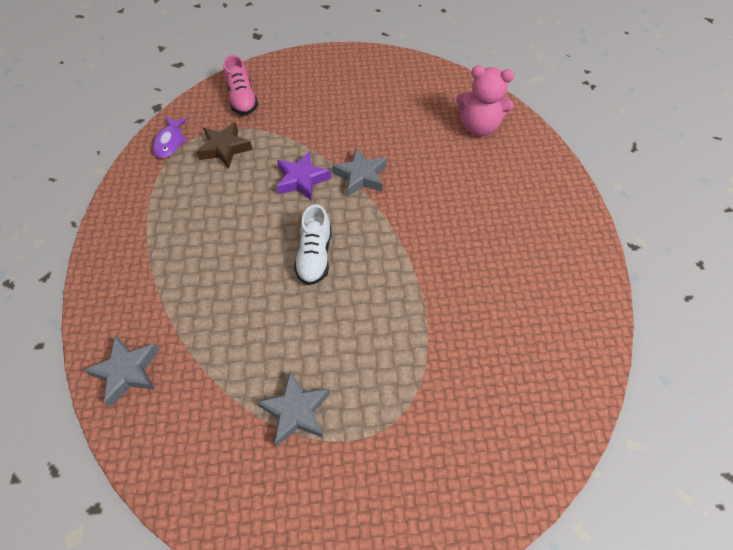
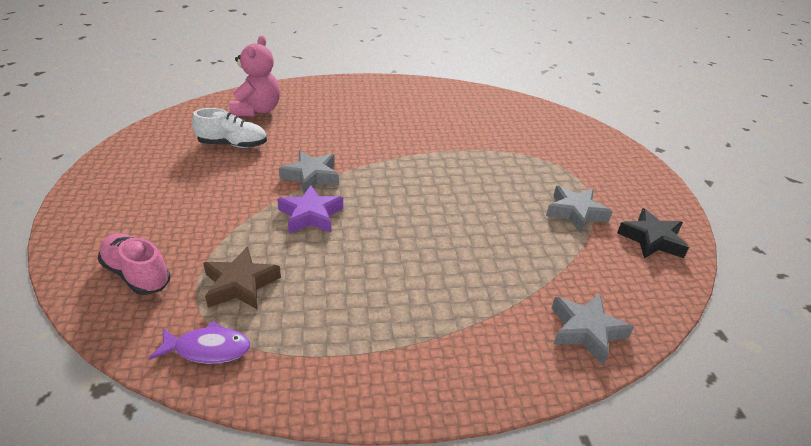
camera: 95 degrees left, 20 degrees down
pink shoe [223,55,258,115] -> pink shoe turned 120 degrees counterclockwise [98,233,171,295]
white shoe [294,204,331,285] -> white shoe moved to [192,108,267,148]
none -> black star [617,208,689,258]

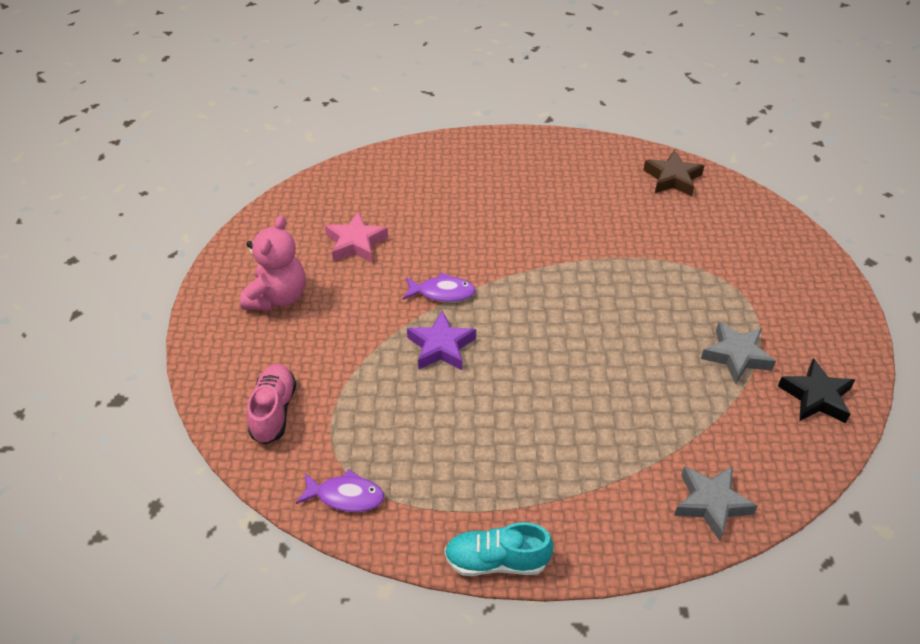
camera: 10 degrees right, 10 degrees up
pink shoe [98,233,171,295] -> pink shoe turned 45 degrees clockwise [247,364,297,444]
white shoe [192,108,267,148] -> pink star [325,212,388,262]
brown star [203,246,281,309] -> brown star moved to [643,150,705,196]
pink teddy bear [229,36,280,117] -> pink teddy bear moved to [240,215,305,311]
grey star [279,151,339,193] -> purple fish [403,272,476,302]
none -> turquoise shoe [444,522,554,576]

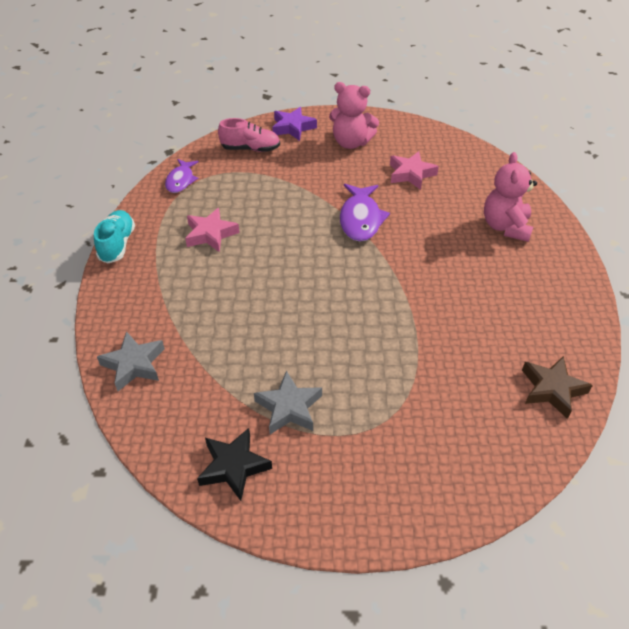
camera: 90 degrees right, 0 degrees up
purple fish [403,272,476,302] -> purple fish [340,184,390,242], size x1.52
purple star [407,311,476,370] -> purple star moved to [272,107,317,141]
none -> pink star [185,208,240,252]
none -> pink teddy bear [484,152,537,242]

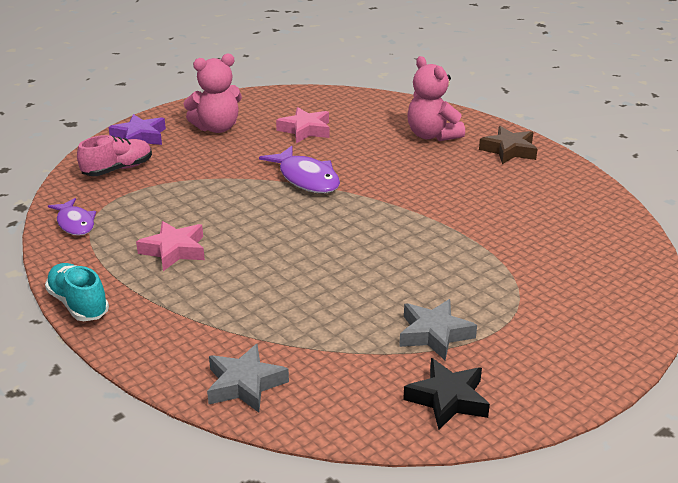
camera: 40 degrees left, 15 degrees down
brown star [522,356,593,419] -> brown star moved to [479,126,538,164]

